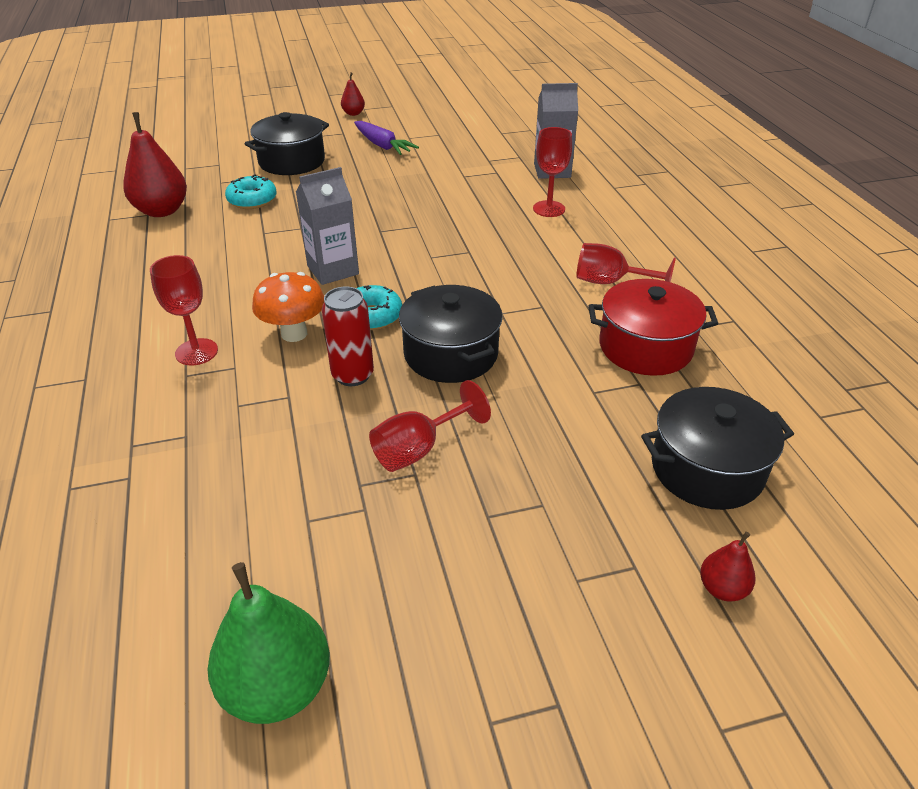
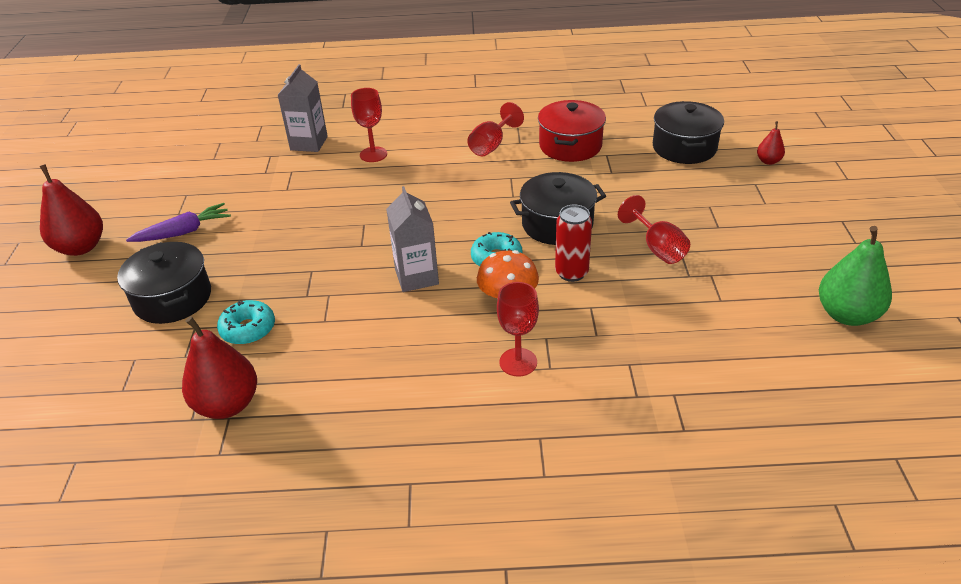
camera: 75 degrees left, 0 degrees up
red pear [341,72,365,116] -> red pear [40,164,103,256], size x1.98

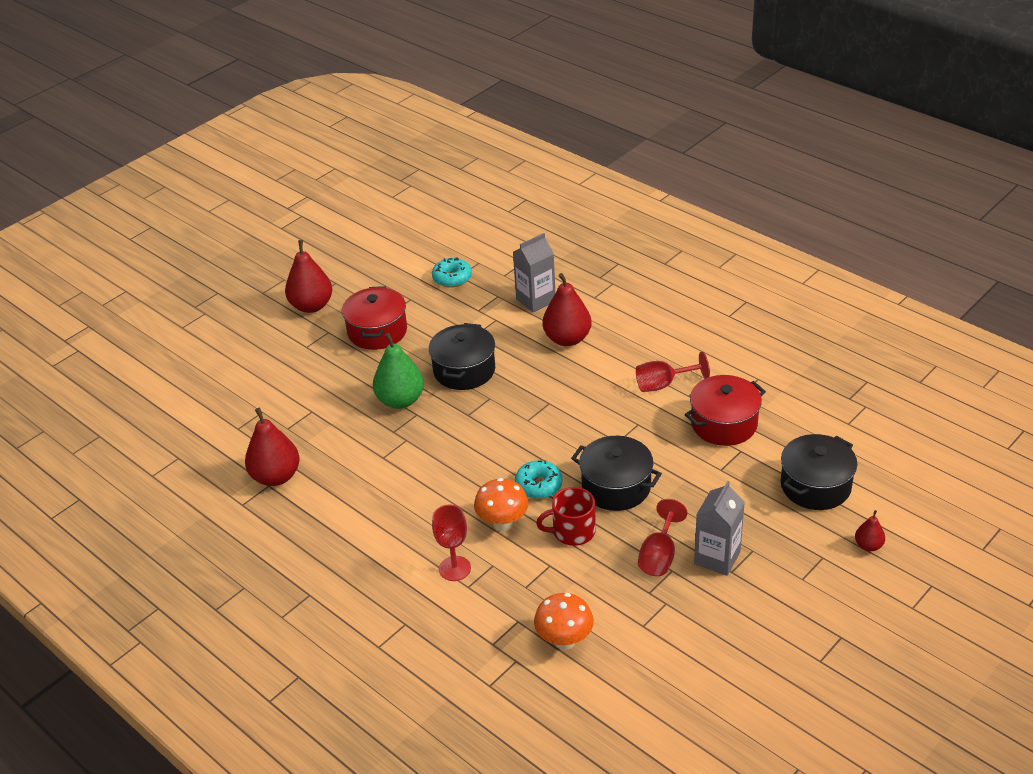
camera: 45 degrees right, 0 degrees up
black pot [117,242,211,324] -> black pot moved to [429,323,495,390]
purple carrot [126,203,231,242] -> red pot [342,286,407,350]
turquoise donut [217,300,275,345] -> turquoise donut moved to [432,257,472,288]
red goblet [351,88,387,162] -> red pear [543,273,592,346]
grey carton [386,186,439,292] -> grey carton moved to [694,481,745,576]
red can [555,204,592,282] -> red mug [536,487,596,546]
green pear [819,226,892,326] -> green pear moved to [373,333,424,409]
none -> orange mushroom [534,593,594,650]

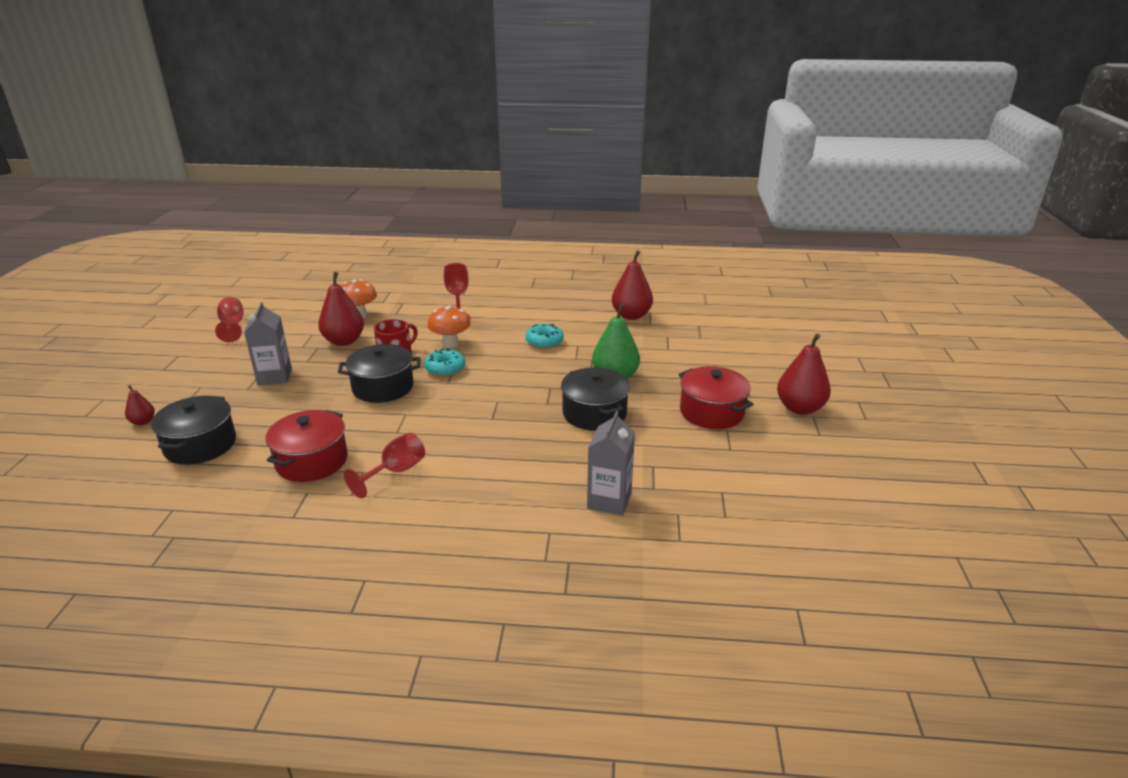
camera: 140 degrees right, 10 degrees down
turquoise donut [432,257,472,288] -> turquoise donut moved to [526,324,564,349]
red pear [543,273,592,346] -> red pear moved to [318,272,364,346]
red goblet [638,499,687,576] -> red goblet moved to [215,297,243,342]

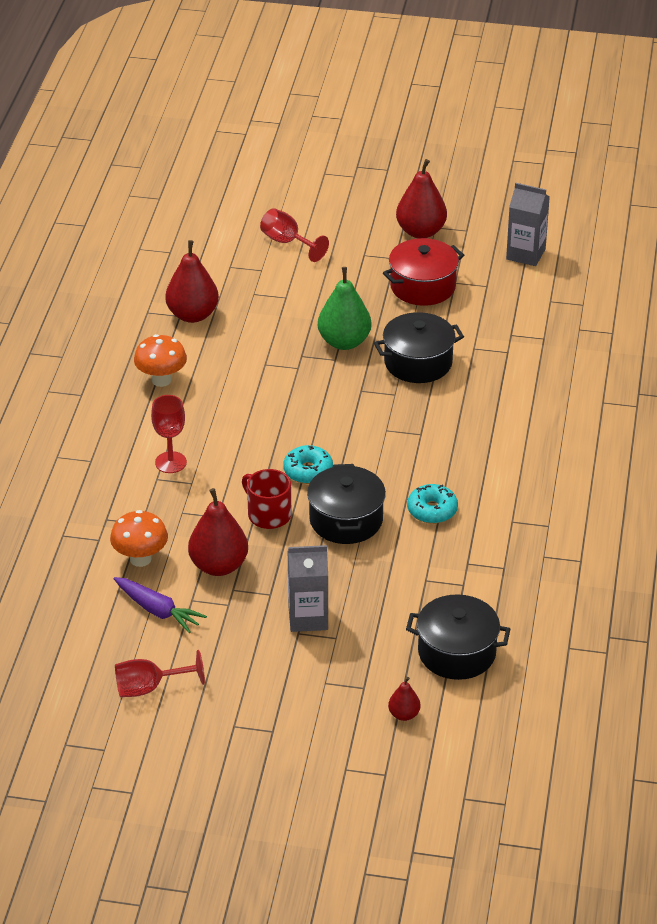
camera: 85 degrees left, 10 degrees up
red pot [266,410,348,482] -> none
red goblet [344,433,425,498] -> red goblet moved to [260,208,329,262]
orange mushroom [427,306,470,348] -> orange mushroom moved to [134,334,187,387]
turquoise donut [526,324,564,349] -> turquoise donut moved to [407,484,458,524]
grey carton [587,411,635,516] -> grey carton moved to [506,183,550,266]
none -> purple carrot [114,577,207,633]

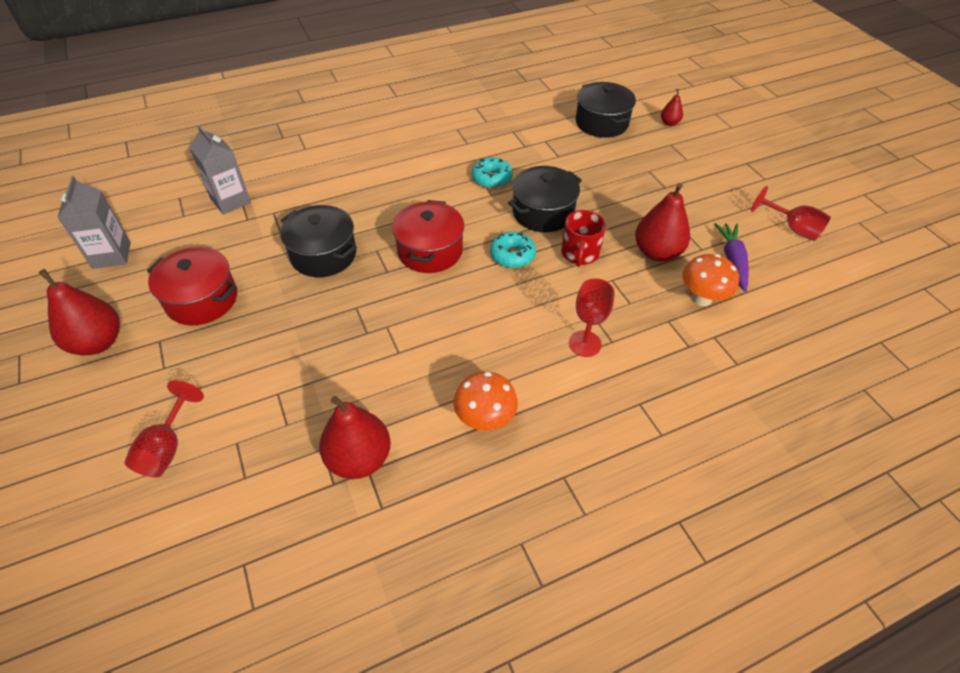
camera: 125 degrees left, 10 degrees up
grey carton [288,545,328,632] -> grey carton moved to [189,125,251,215]
green pear [318,267,372,350] -> none
none -> red pot [392,200,464,273]

